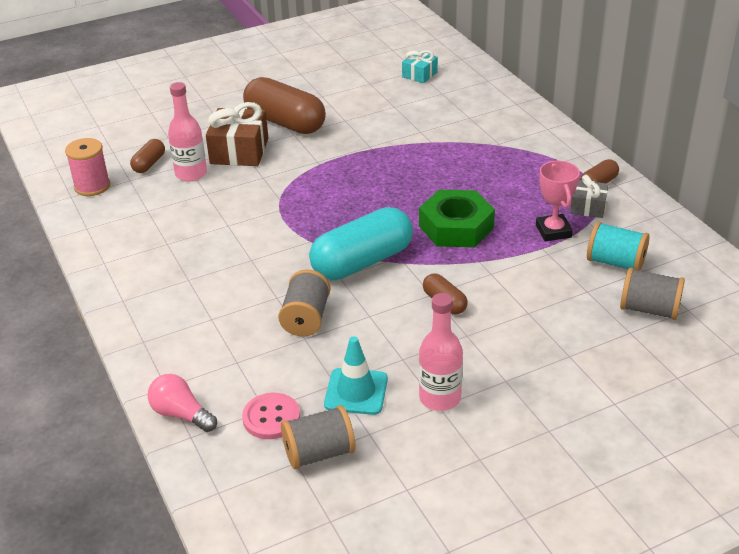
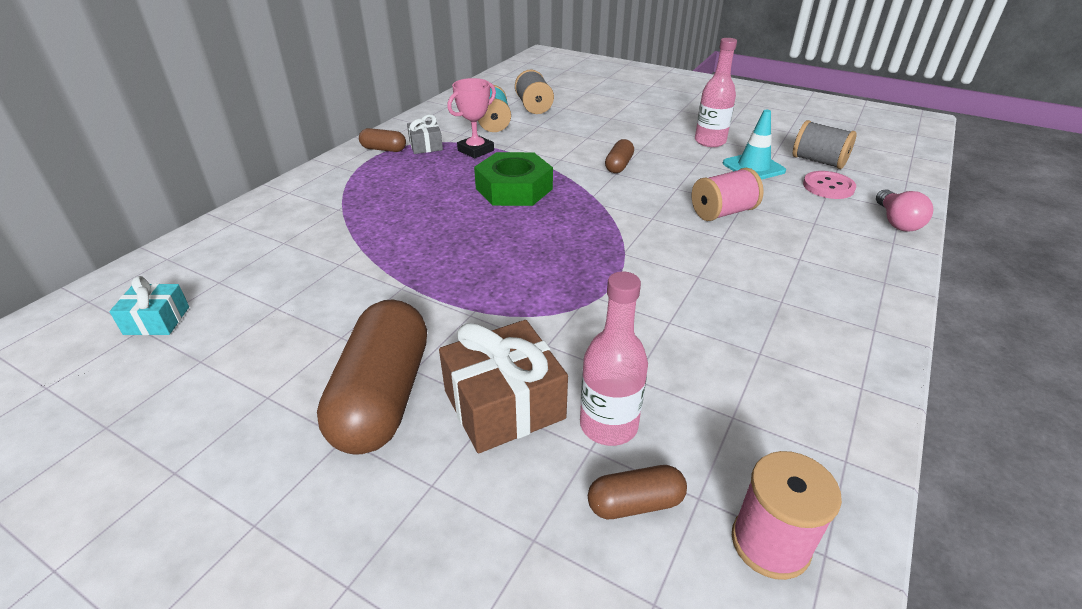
camera: 125 degrees left, 0 degrees up
grey spool [278,269,331,337] -> pink spool [692,168,764,221]
turquoise capsule [309,207,413,280] -> none

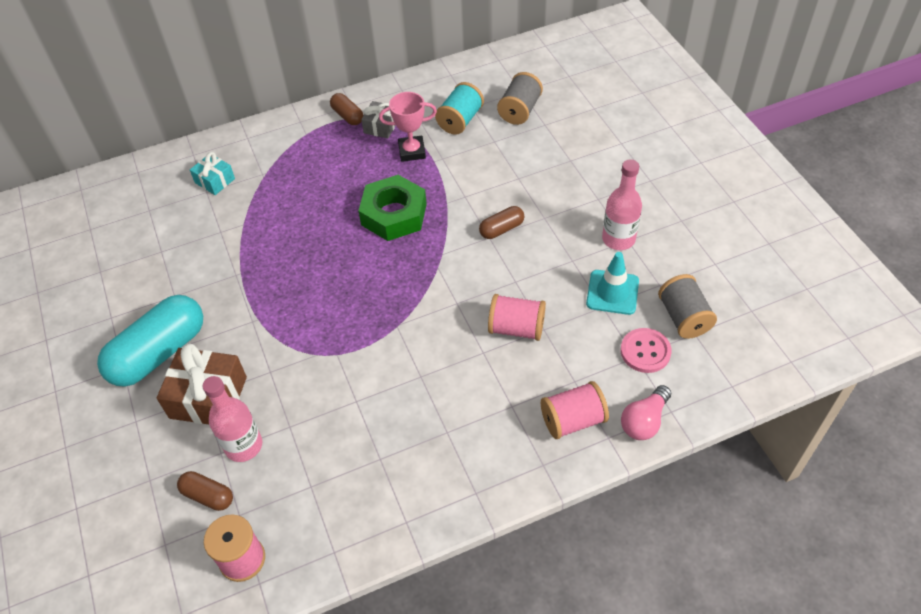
camera: 40 degrees right, 15 degrees up
turquoise gift [110,276,189,335] -> turquoise gift moved to [190,152,235,195]
brown capsule [317,300,427,455] -> turquoise capsule [97,295,203,387]
none -> pink spool [541,381,609,439]

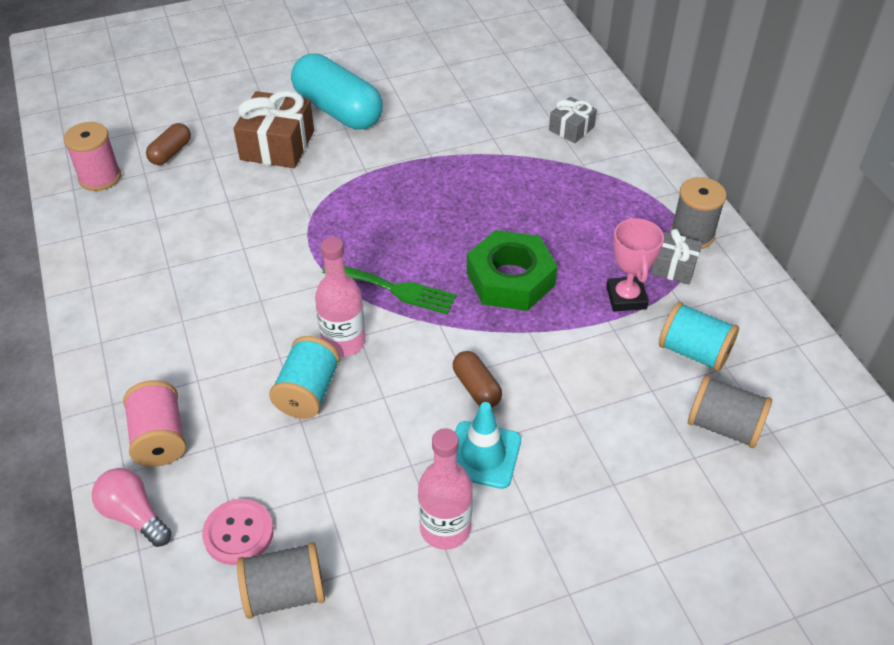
camera: 90 degrees right, 5 degrees down
turquoise gift [190,152,235,195] -> grey gift [549,97,597,143]
pink bottle [203,376,262,462] -> pink bottle moved to [315,237,366,356]
brown capsule [330,93,363,125] -> grey spool [670,177,727,249]
pink spool [488,294,546,341] -> turquoise spool [269,336,340,419]
turquoise traffic cone [586,252,639,315] -> turquoise traffic cone moved to [455,402,521,489]
none -> green fork [323,266,457,314]

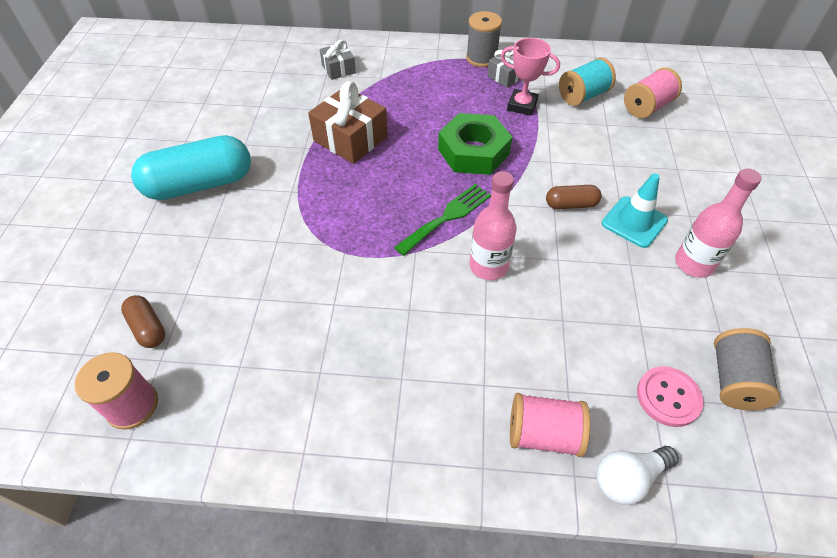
camera: 65 degrees left, 5 degrees up
pink light bulb [92,468,172,547] -> white light bulb [596,446,679,505]
brown gift [234,90,314,168] -> brown gift moved to [308,81,388,164]
turquoise spool [269,336,340,419] -> none
grey spool [688,375,772,448] -> pink spool [624,68,682,118]

